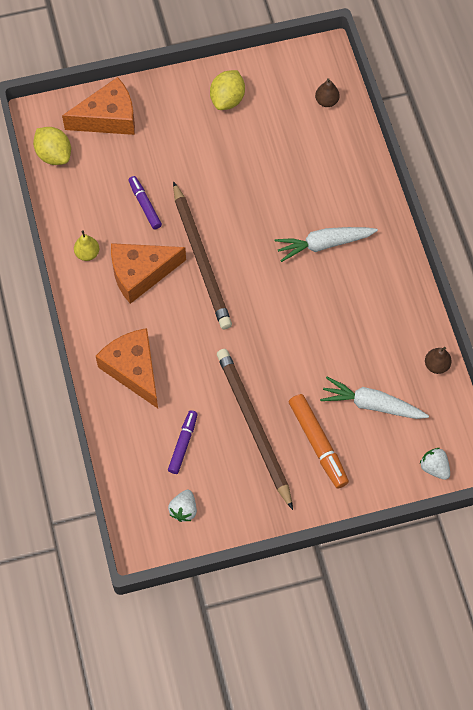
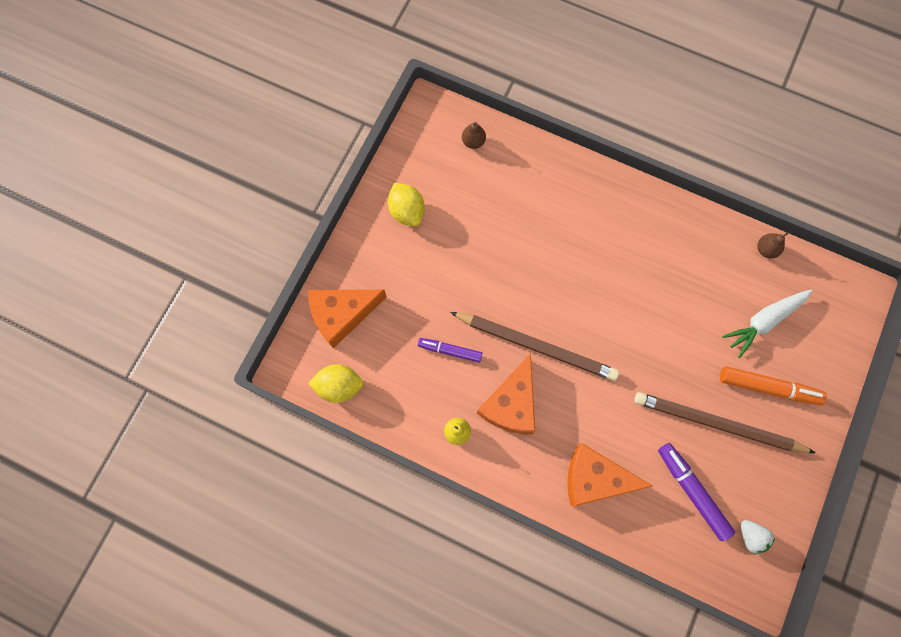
camera: 50 degrees left, 10 degrees up
orange cheese [62,77,135,135] -> orange cheese turned 135 degrees counterclockwise [308,290,387,348]
purple marker [168,410,198,474] -> purple marker [658,443,735,541], size x1.54
white carrot [275,227,378,262] -> none
white strawberry [420,448,450,480] -> none

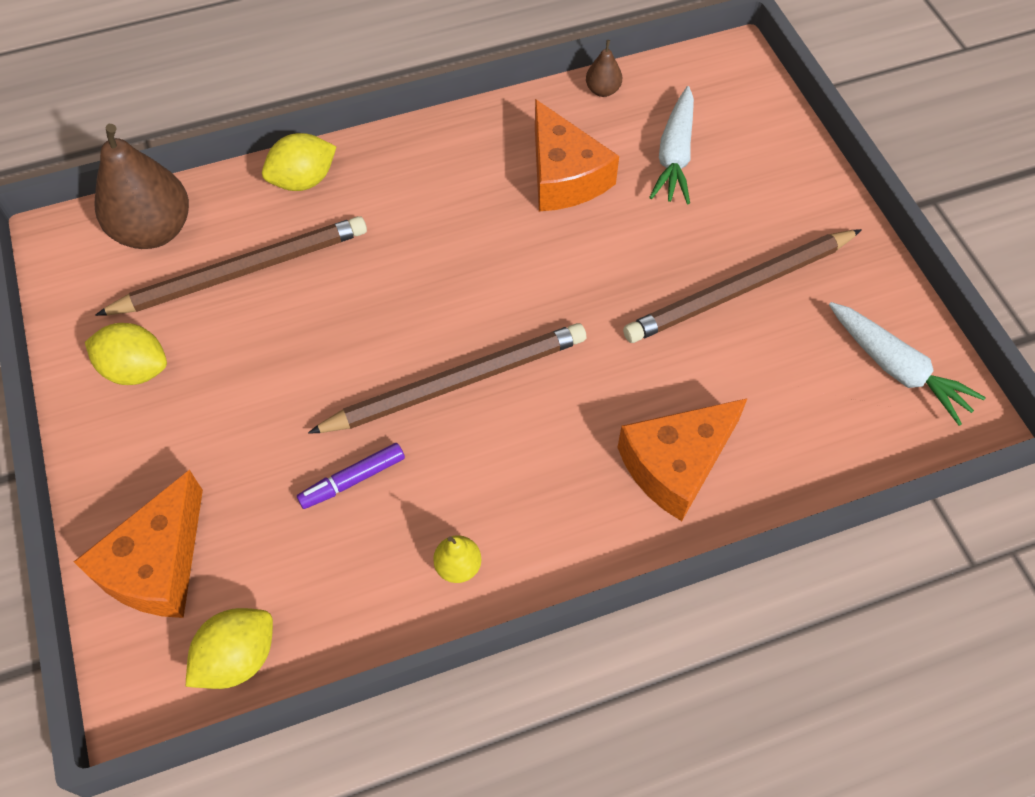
camera: 45 degrees left, 15 degrees down
brown pear [462,122,486,149] -> brown pear [94,124,189,249], size x2.21
orange cheese [477,353,535,434] -> orange cheese moved to [535,99,619,211]
purple marker [658,443,735,541] -> none
orange marker [720,366,827,405] -> none
white strawberry [741,520,775,554] -> white carrot [829,302,986,426]
none -> brown pencil [95,216,367,316]
none -> yellow lemon [262,133,336,191]

